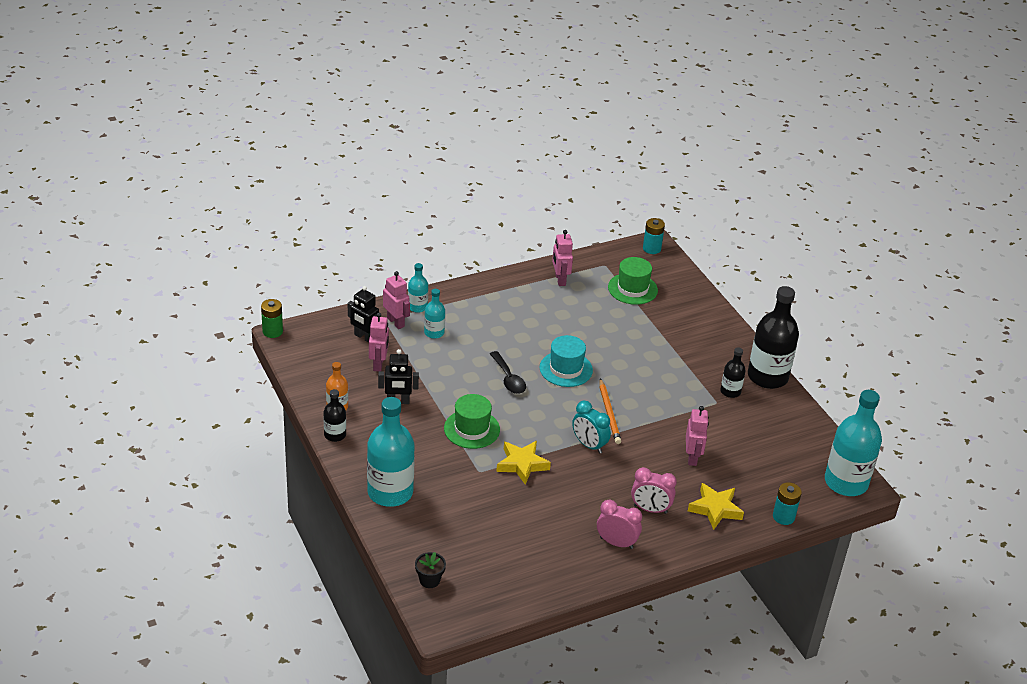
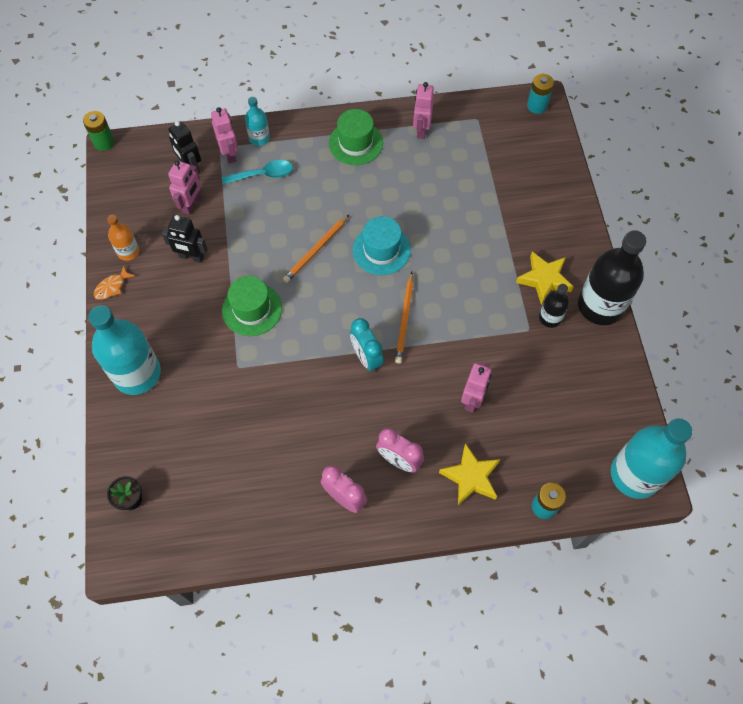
camera: 20 degrees right, 25 degrees up
black bottle [324,389,346,442] -> orange fish [94,266,135,300]
turquoise bottle [424,289,445,339] -> turquoise spoon [222,160,293,185]
black spoon [490,351,526,394] -> orange pencil [283,215,349,283]
yellow star [496,441,551,485] -> yellow star moved to [516,252,573,305]
green hat [608,257,658,305] -> green hat moved to [329,109,383,165]

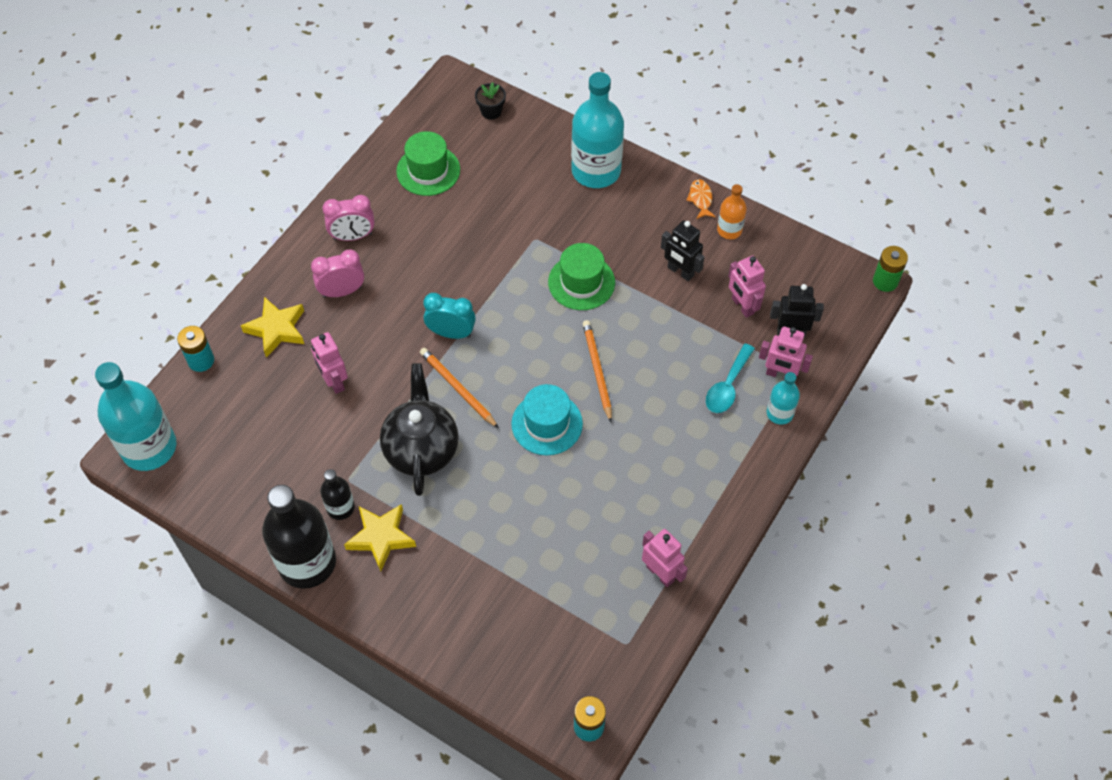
camera: 130 degrees right, 5 degrees down
black robot [162,215,208,263] -> black robot turned 105 degrees counterclockwise [661,220,705,281]
green hat [329,109,383,165] -> green hat moved to [396,131,460,196]
none -> black teapot [380,363,459,496]

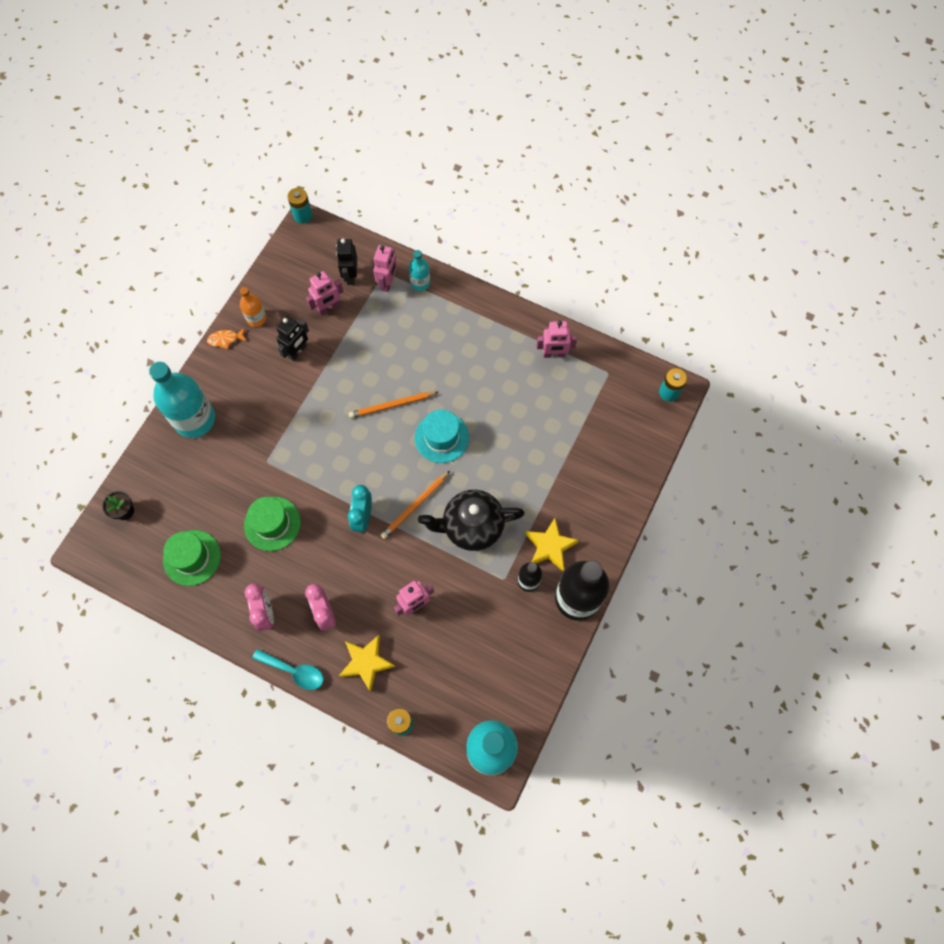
camera: 95 degrees left, 10 degrees up
green hat [548,243,615,310] -> green hat moved to [244,497,301,551]
pink robot [642,529,688,587] -> pink robot turned 135 degrees counterclockwise [537,321,577,358]
turquoise spoon [706,344,755,413] -> turquoise spoon moved to [252,649,324,690]
green battery [873,246,908,292] -> turquoise battery [287,188,312,224]

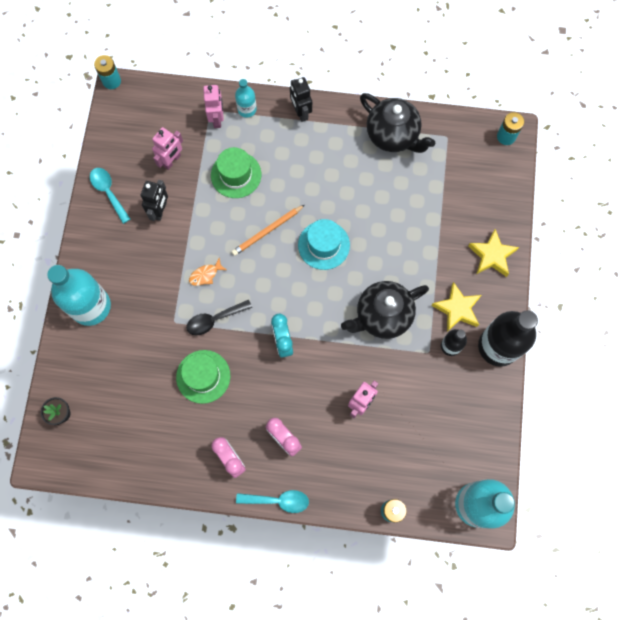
camera: 20 degrees left, 5 degrees up
green hat [163,530,221,586] -> green hat moved to [211,147,261,198]
orange fish [207,328,246,349] -> orange fish moved to [189,258,227,286]
orange bottle [240,287,266,327] -> turquoise spoon [90,168,130,224]
black robot [336,239,357,285] -> black robot moved to [290,77,312,122]
yellow star [339,635,395,692] -> yellow star moved to [468,229,519,277]
orange pencil [381,471,450,539] -> none
pink robot [537,321,577,358] -> black teapot [360,93,435,153]
none -> black spoon [186,300,252,335]

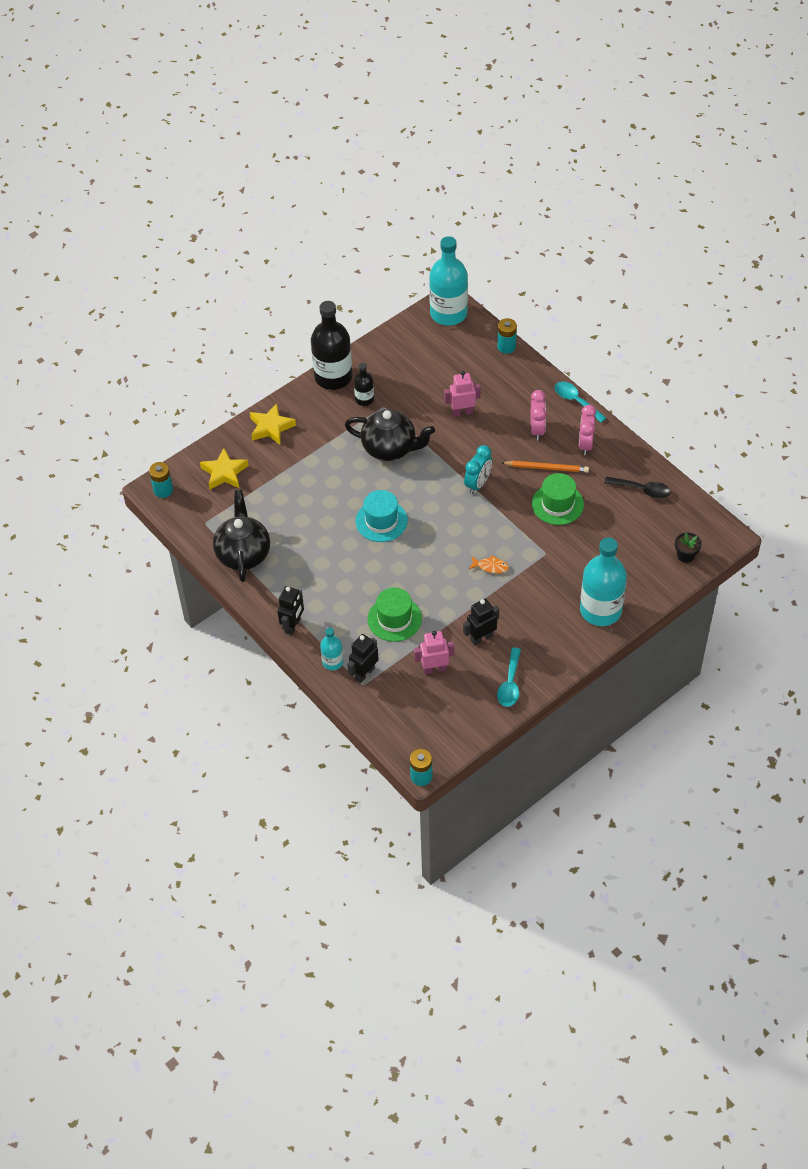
camera: 135 degrees left, 20 degrees down
black spoon [186,300,252,335] -> black spoon moved to [604,477,671,498]
pink robot [203,85,224,128] -> black robot [347,634,379,683]
orange pencil [232,205,305,256] -> orange pencil moved to [501,461,589,473]
yellow star [432,282,481,332] -> yellow star moved to [200,448,249,489]

